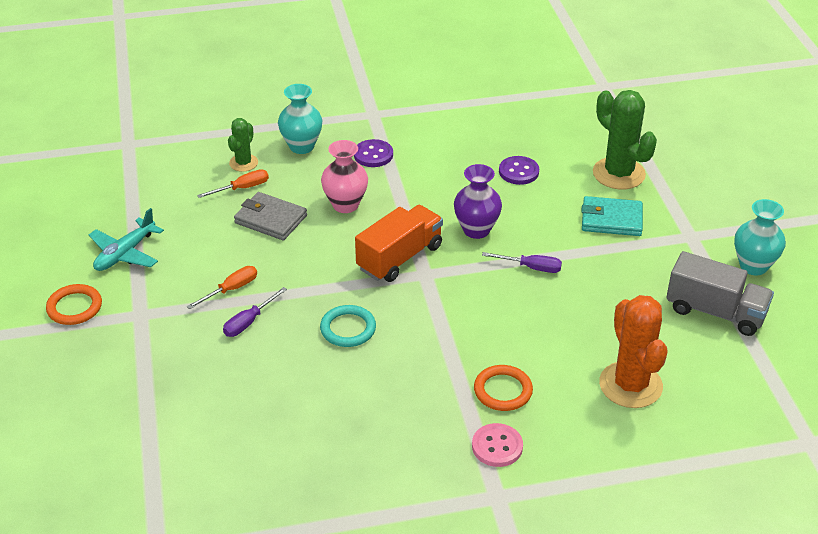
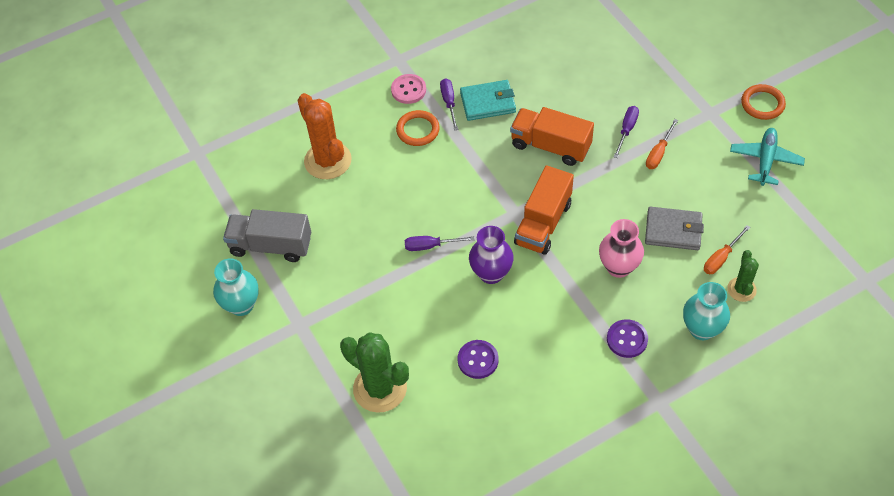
camera: 165 degrees right, 15 degrees up
turquoise ring [320,305,376,347] -> orange truck [510,107,594,166]
turquoise wallet [581,196,643,236] -> turquoise wallet moved to [460,80,516,121]
none -> purple screwdriver [440,78,458,131]

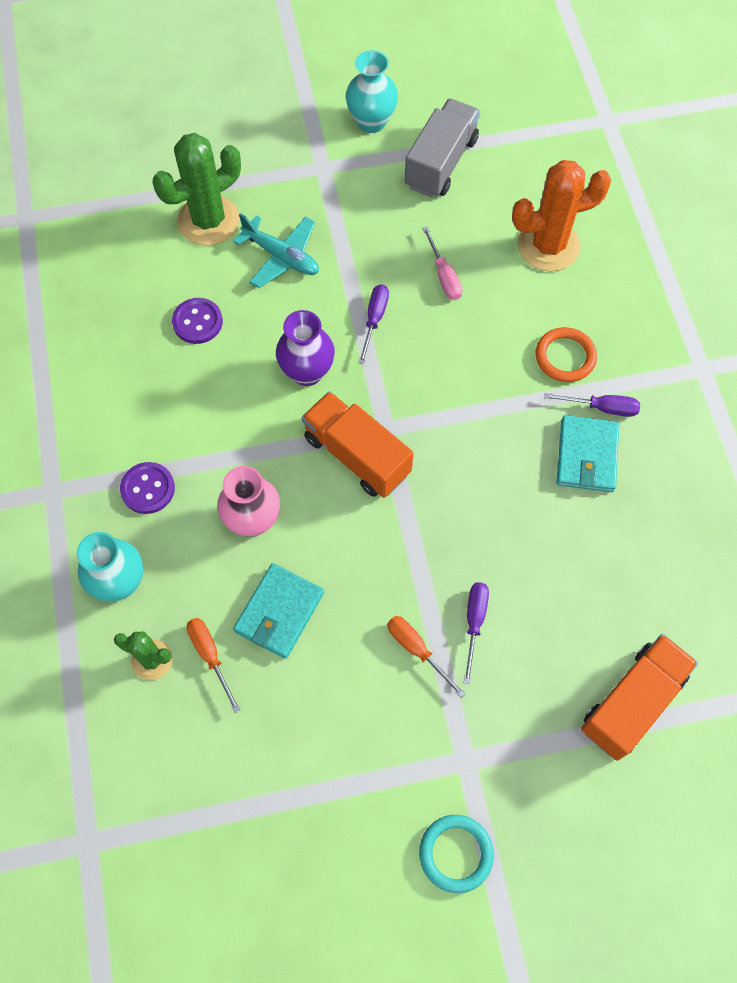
camera: 105 degrees right, 10 degrees up
pink button [391,74,426,104] -> none
orange truck [510,107,594,166] -> orange truck moved to [581,634,698,761]
purple screwdriver [614,106,639,158] -> purple screwdriver turned 120 degrees counterclockwise [464,582,489,684]
grey wallet [645,207,704,250] -> turquoise wallet [233,563,324,659]
turquoise plane [730,128,805,186] -> turquoise plane moved to [233,213,319,288]
orange ring [741,84,786,120] -> turquoise ring [419,815,494,893]
none -> pink screwdriver [422,226,462,300]

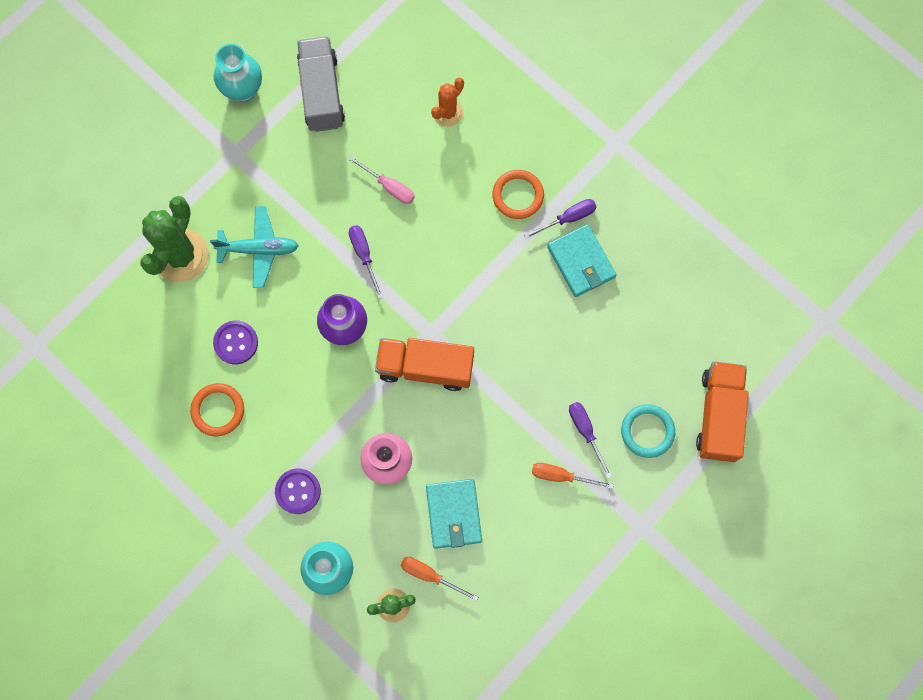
camera: 35 degrees left, 10 degrees up
turquoise ring [419,815,494,893] -> turquoise ring moved to [621,404,675,458]
orange cactus [512,160,612,272] -> orange cactus [431,78,464,127], size x0.55
none -> orange ring [190,383,244,437]

